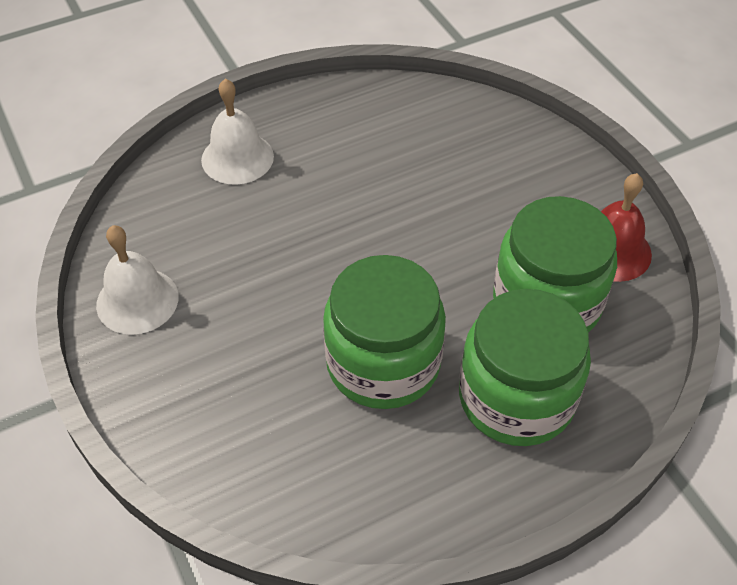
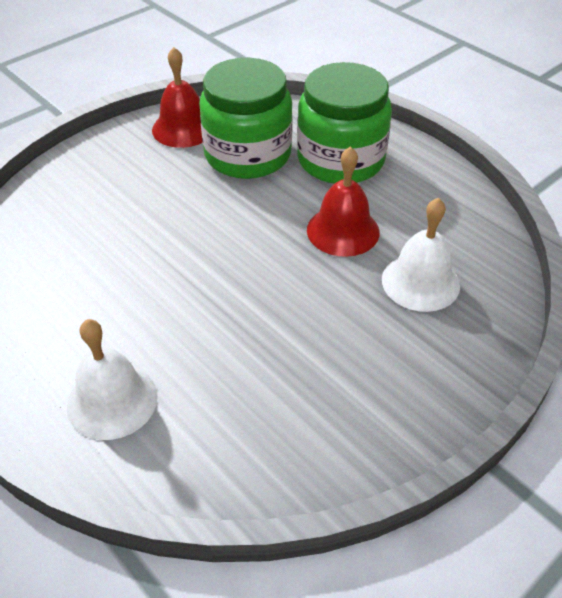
camera: 105 degrees left, 5 degrees down
white bell [96,225,178,335] -> white bell moved to [382,198,460,312]
green jar [323,255,446,409] -> red bell [307,146,379,257]

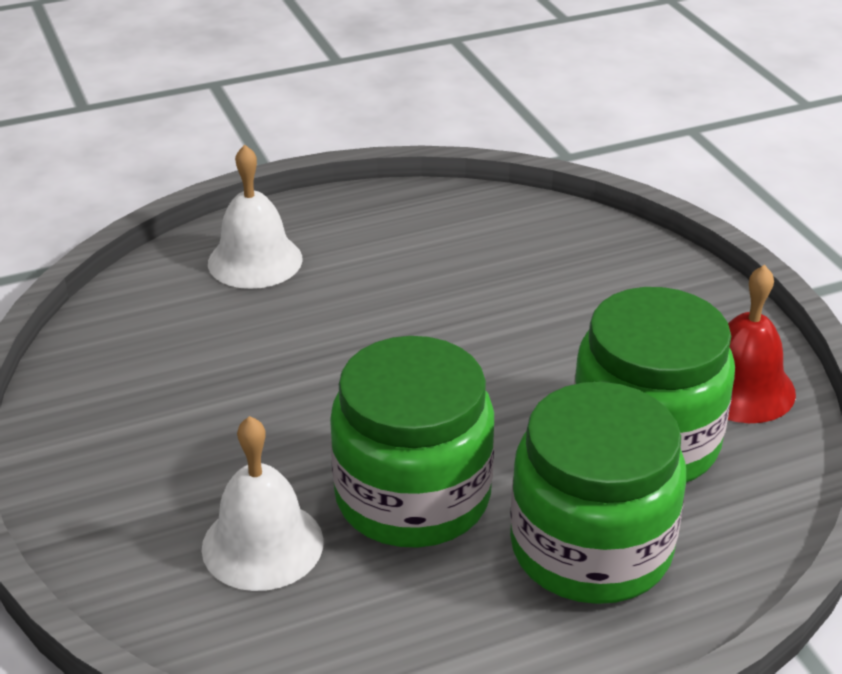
camera: 110 degrees right, 10 degrees down
red bell [307,146,379,257] -> green jar [330,336,494,548]

